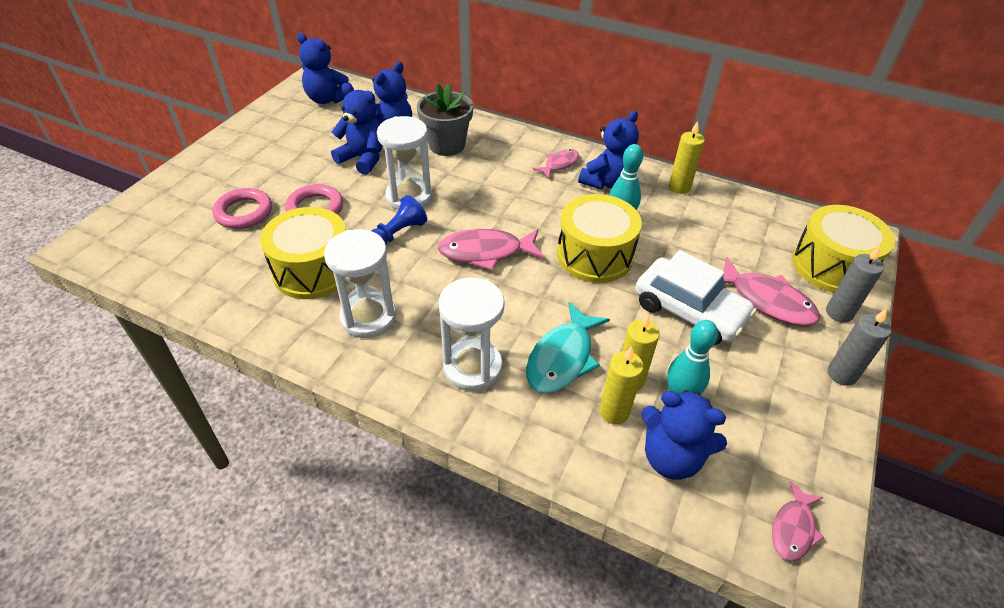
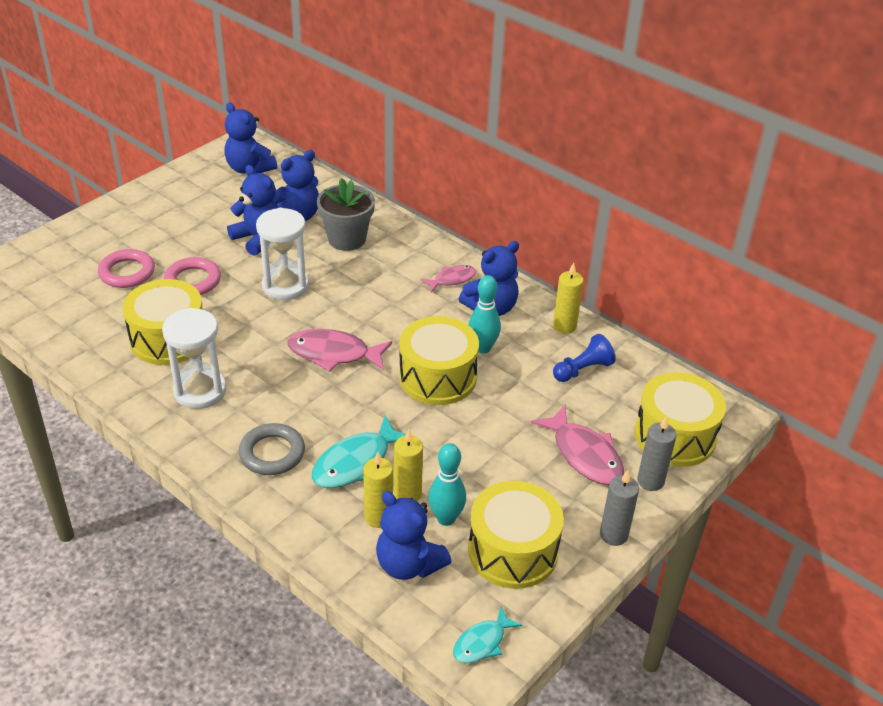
camera: 15 degrees right, 5 degrees down
blue pawn [372,195,427,244] -> blue pawn moved to [553,334,616,382]
white hourglass [438,277,505,391] -> grey ring [239,423,305,475]
white car [635,250,756,345] -> none
pink fish [772,481,824,562] -> turquoise fish [453,606,522,663]
none -> yellow drum [468,481,564,589]

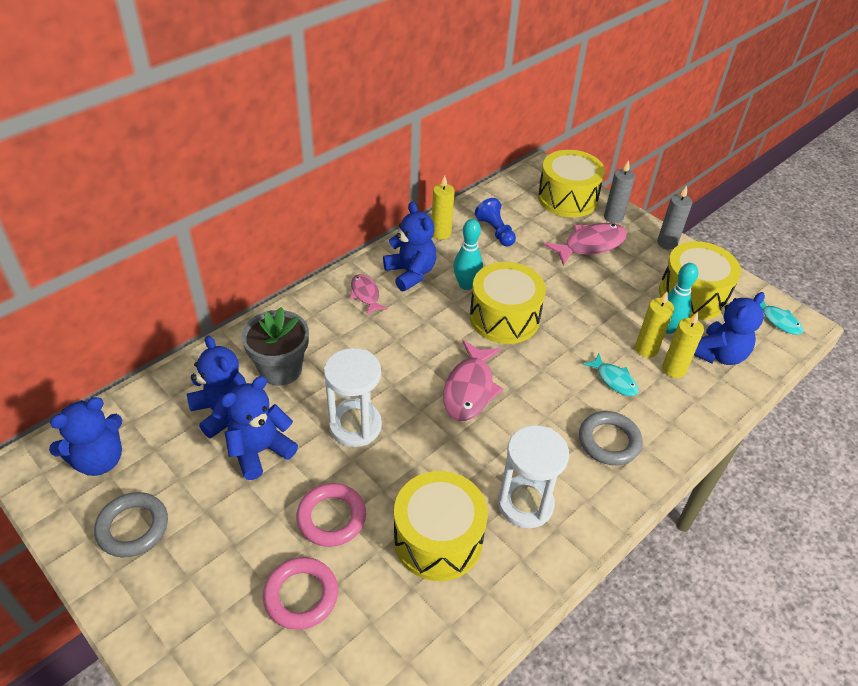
camera: 85 degrees left, 5 degrees up
turquoise fish [312,415,406,488] -> turquoise fish [583,354,639,396], size x0.60
none -> grey ring [94,492,168,557]

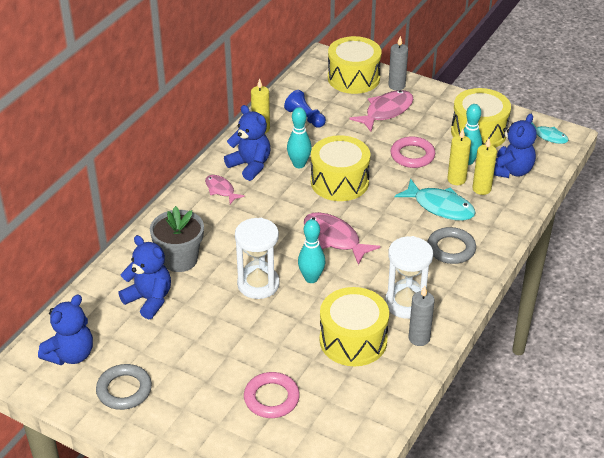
camera: 15 degrees left, 5 degrees down
blue teddy bear [221,376,298,480] -> none
pink ring [296,483,366,547] -> pink ring moved to [391,136,435,168]
pink fish [443,340,503,421] -> pink fish turned 135 degrees clockwise [304,212,380,265]
turquoise fish [583,354,639,396] -> turquoise fish [395,178,476,221], size x1.68
grey candle [657,186,692,250] -> grey candle moved to [408,286,435,346]
none -> turquoise bowling pin [298,219,325,283]

